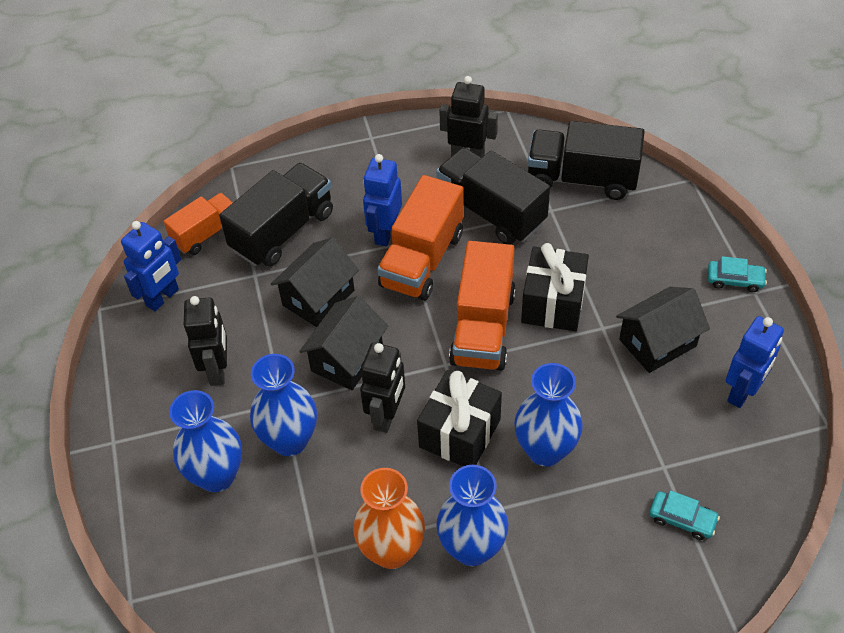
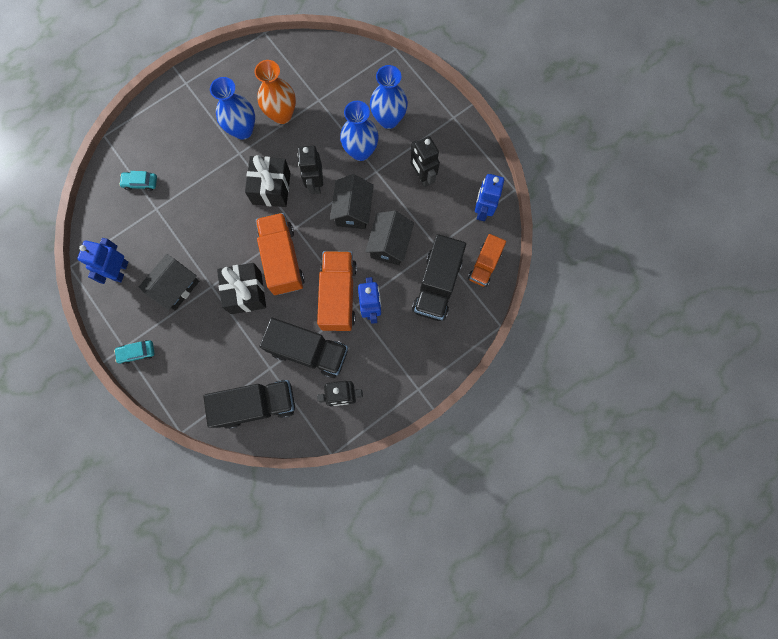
camera: 155 degrees right, 25 degrees up
blue vase [514,363,583,467] -> none

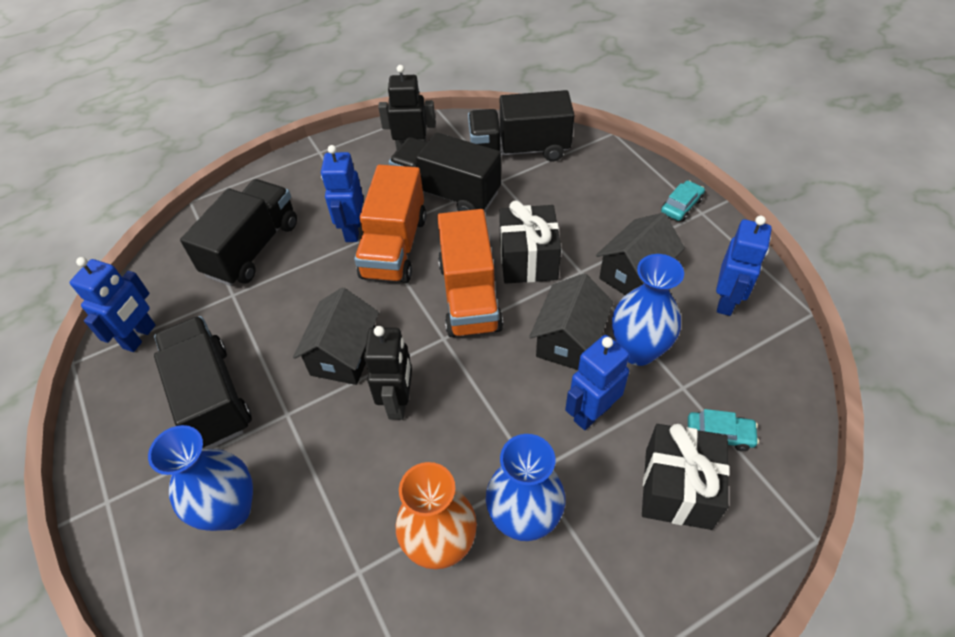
camera: 170 degrees left, 25 degrees down
turquoise car [114,340,155,365] -> turquoise car turned 45 degrees counterclockwise [661,180,705,221]
black gift [245,155,291,207] -> black gift moved to [642,424,729,530]
blue vase [340,101,379,161] -> blue vase moved to [612,254,684,366]
black house [365,211,414,265] -> black house moved to [529,273,613,370]
black robot [411,136,440,187] -> black truck [154,316,252,449]
orange truck [468,234,506,287] -> none
none -> blue robot [565,335,629,430]

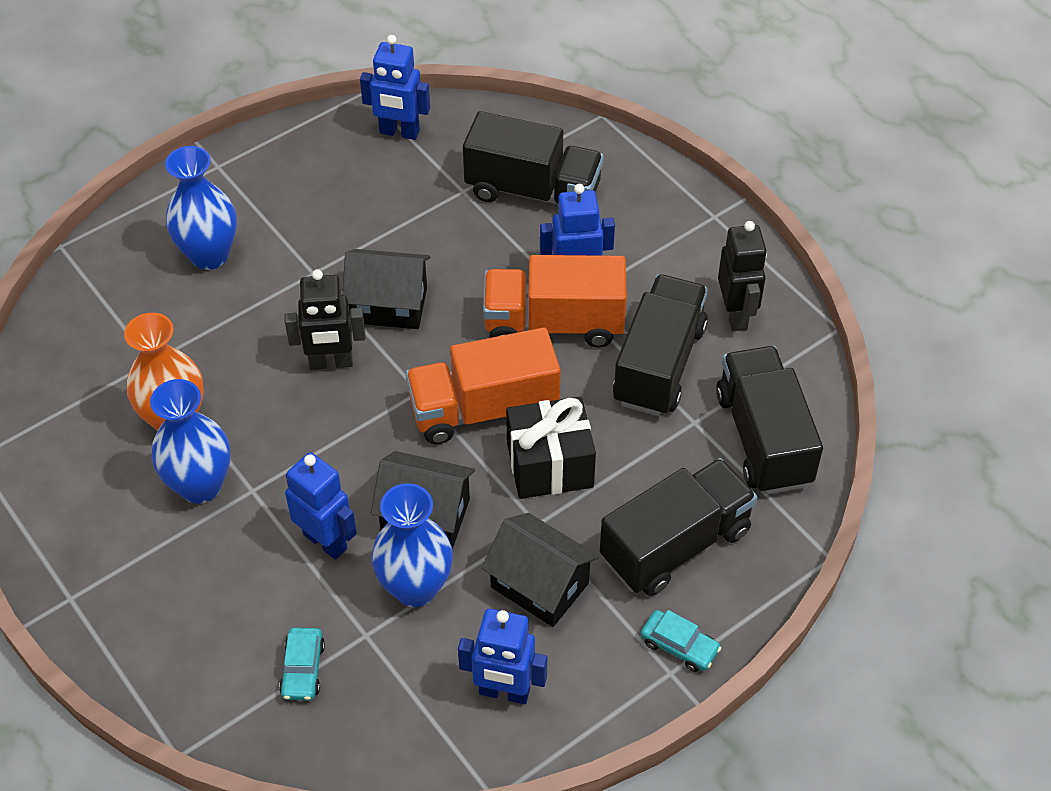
camera: 80 degrees right, 0 degrees up
black truck [154,316,252,449] -> black truck moved to [600,458,757,596]
black gift [642,424,729,530] -> none

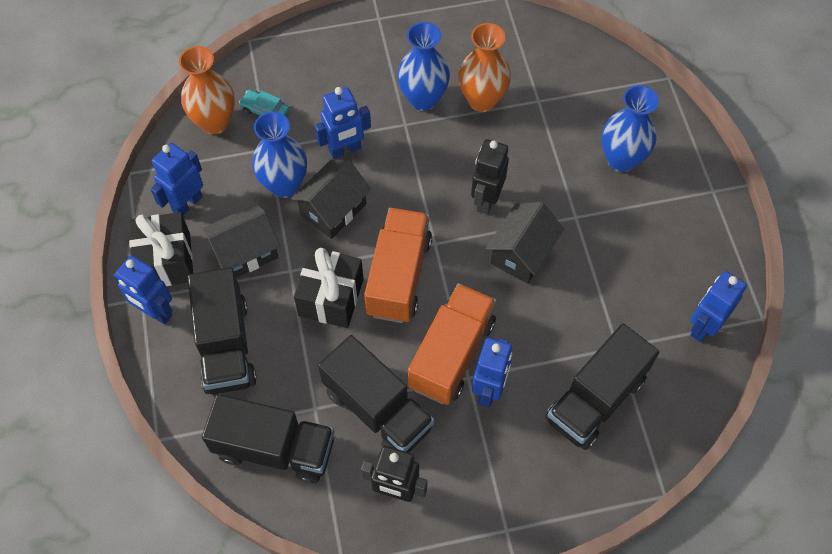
camera: 115 degrees right, 10 degrees up
turquoise car [641,610,721,672] -> blue robot [113,255,172,324]
none -> black gift [129,212,193,286]
none -> orange vase [179,46,235,134]

